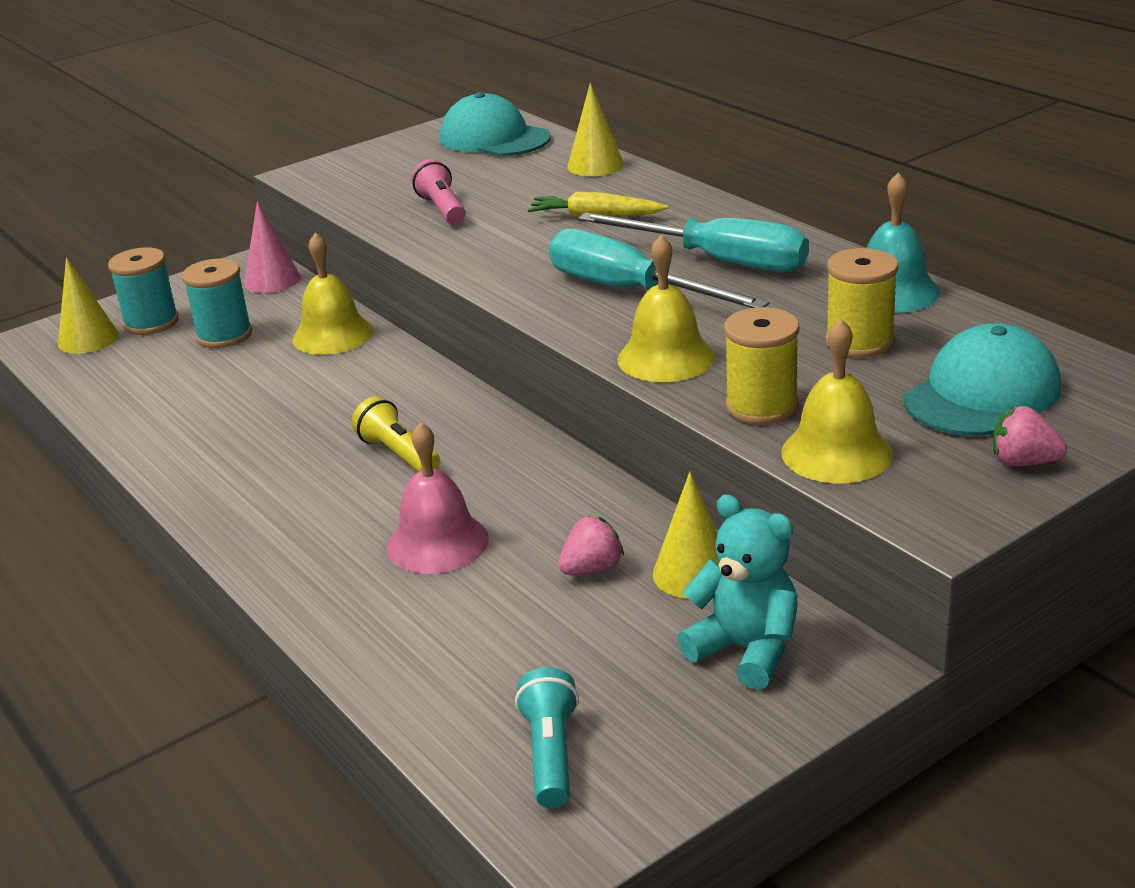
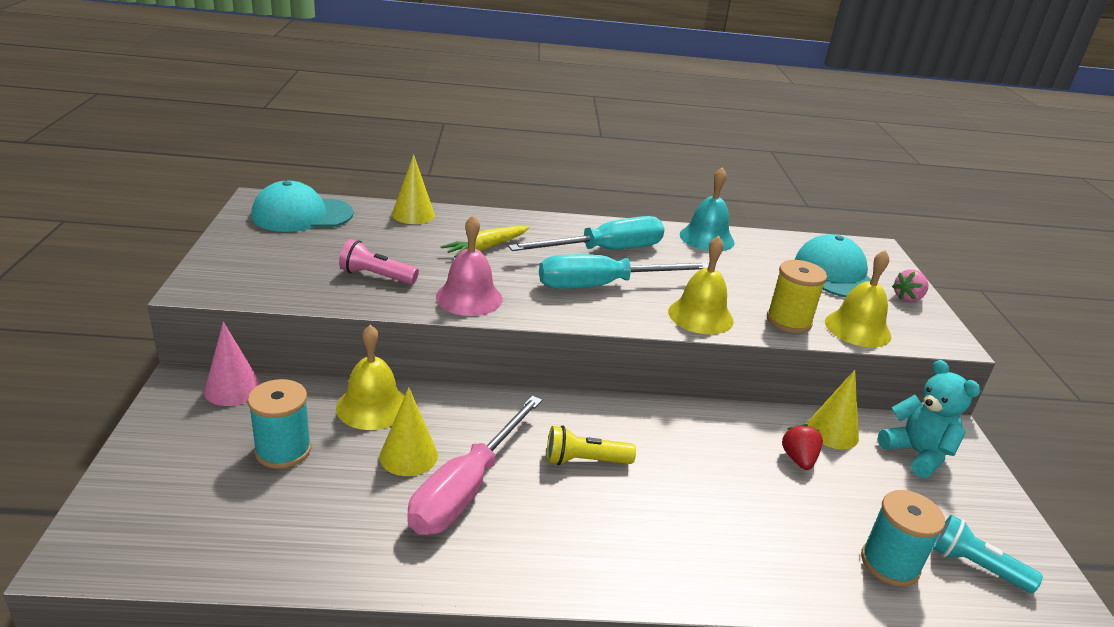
camera: 60 degrees left, 0 degrees up
yellow cone [58,257,119,354] -> yellow cone moved to [379,387,438,476]
turquoise spool [108,247,179,335] -> turquoise spool moved to [861,490,945,587]
pink bell [386,422,489,574] -> pink bell moved to [436,215,503,316]
pink strawberry [558,516,624,575] -> red strawberry [782,424,823,470]
turquoise teddy bear [677,494,798,690] -> turquoise teddy bear turned 75 degrees clockwise [878,360,981,478]
yellow spool [825,248,899,358] -> none
none -> pink screwdriver [407,396,542,535]

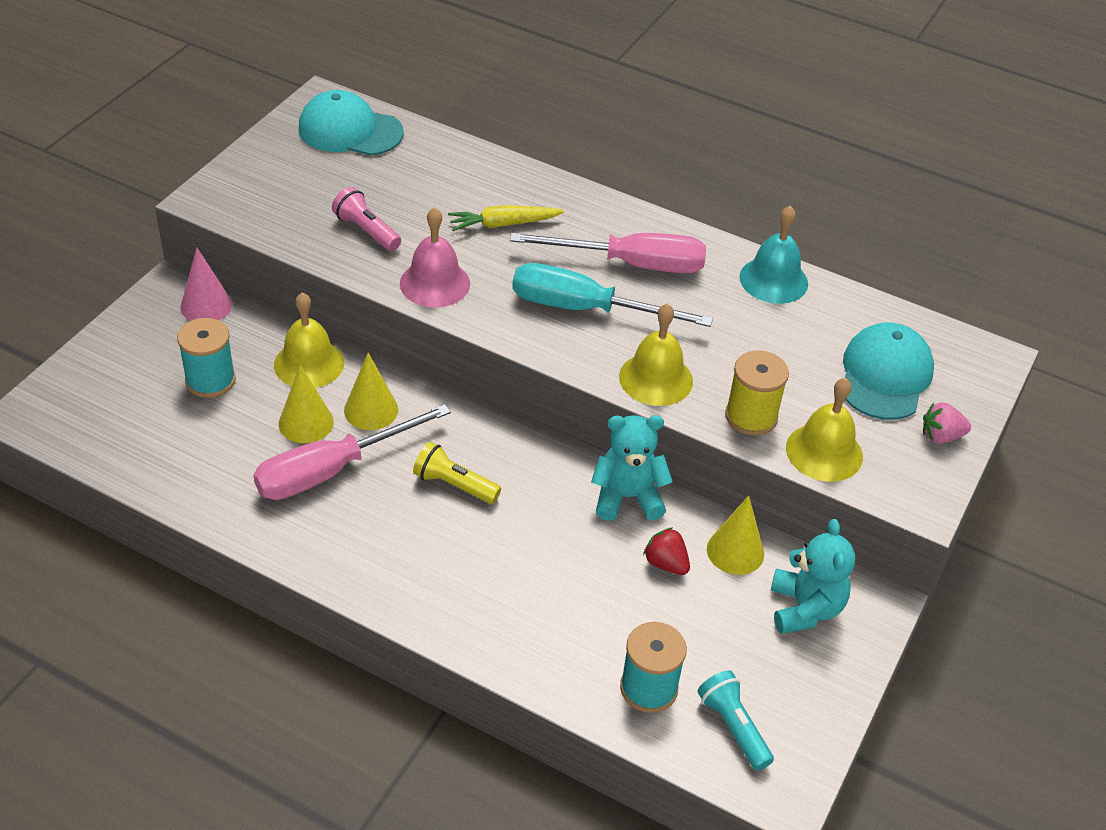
camera: 30 degrees right, 15 degrees up
yellow cone [392,154,435,224] -> yellow cone moved to [344,352,398,430]
turquoise screwdriver [508,216,665,251] -> pink screwdriver [510,233,706,273]
red strawberry [782,424,823,470] -> red strawberry turned 75 degrees counterclockwise [643,527,690,575]
none -> turquoise teddy bear [591,415,673,521]

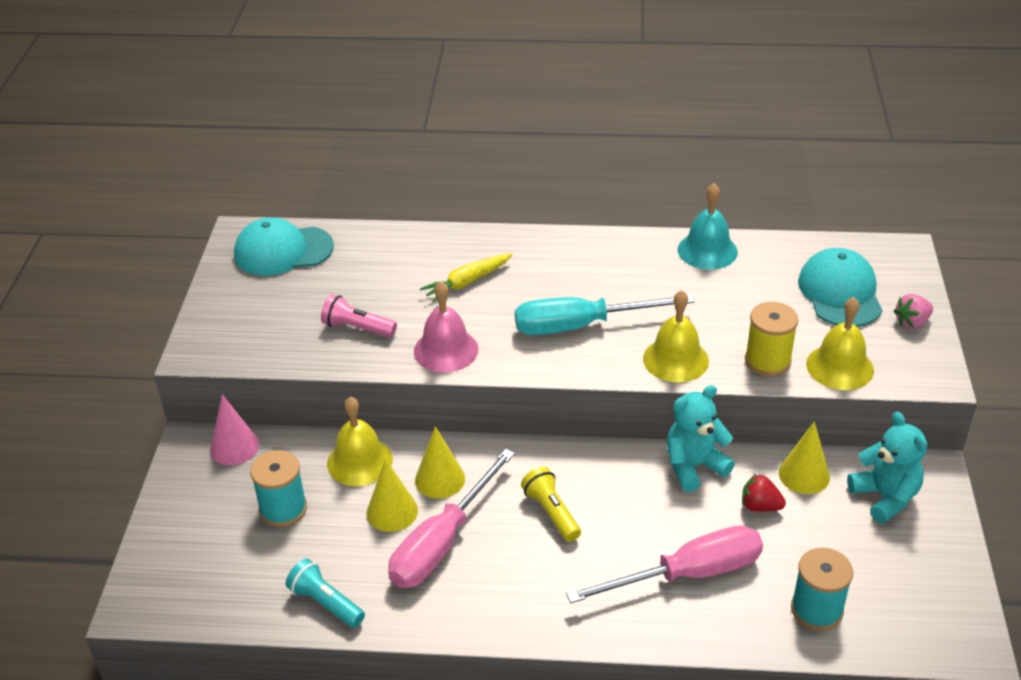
camera: 20 degrees left, 5 degrees down
yellow flashlight [413,442,501,504] -> yellow flashlight turned 60 degrees clockwise [521,467,581,542]
pink screwdriver [510,233,706,273] -> pink screwdriver moved to [566,525,763,603]
turquoise flashlight [697,670,774,771] -> turquoise flashlight moved to [285,559,365,628]

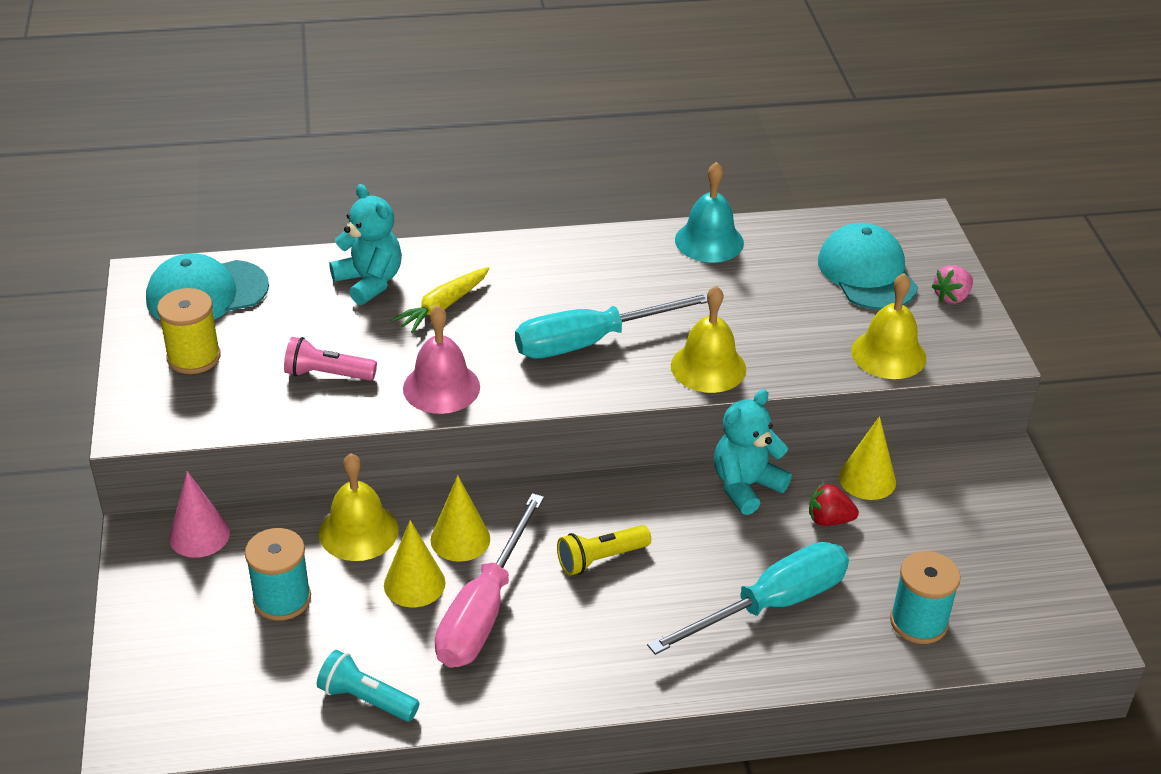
camera: 15 degrees left, 0 degrees up
yellow flashlight [521,467,581,542] -> yellow flashlight turned 75 degrees counterclockwise [557,525,651,575]
pink screwdriver [566,525,763,603] -> turquoise screwdriver [647,542,849,655]
yellow spool [745,302,798,376] -> yellow spool moved to [157,288,221,374]
turquoise teddy bear [847,412,927,524] -> turquoise teddy bear moved to [329,184,402,305]

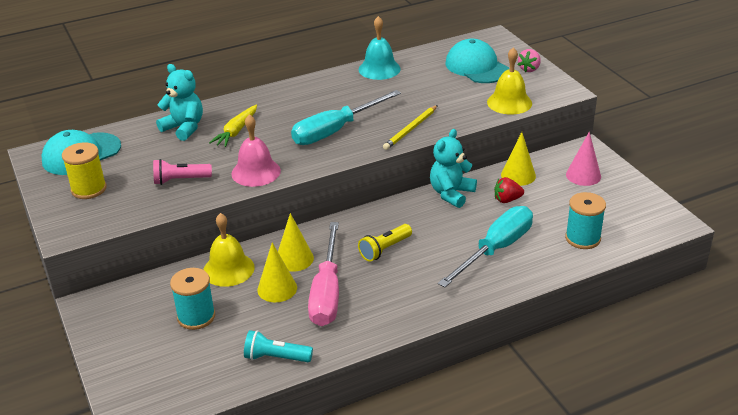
camera: 15 degrees left, 5 degrees down
pink cone [169,471,230,558] -> pink cone moved to [566,132,601,186]
yellow bell [671,286,746,393] -> yellow pencil [383,105,438,150]

